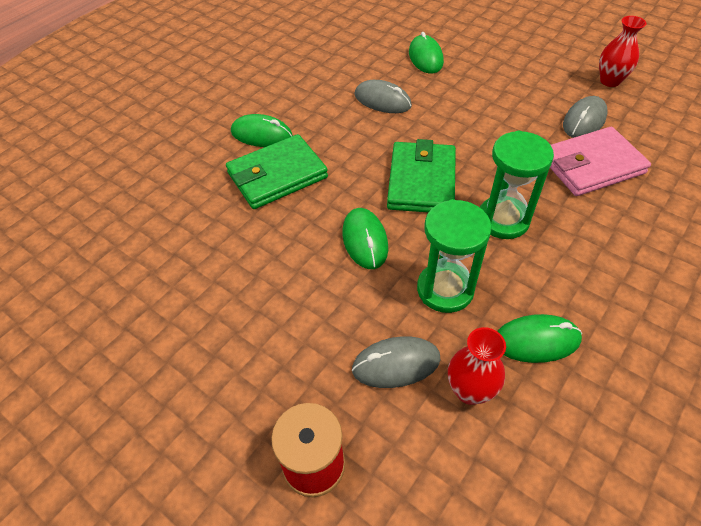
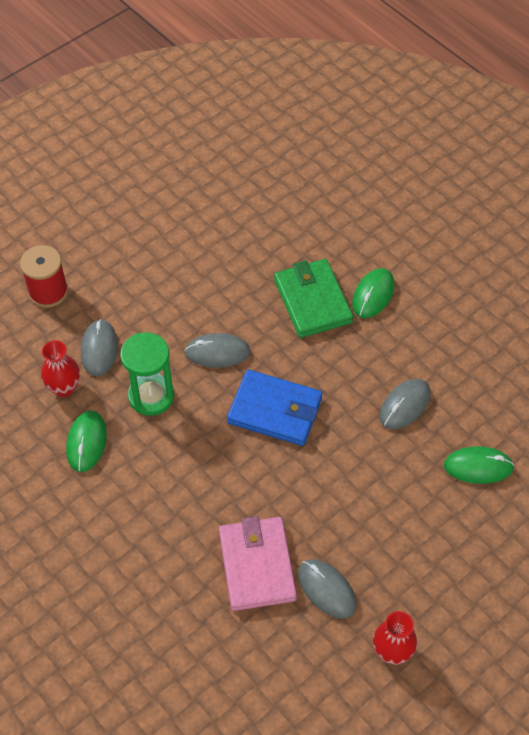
camera: 100 degrees right, 5 degrees up
green mouse [342,208,388,269] -> grey mouse [185,333,251,368]
green wallet [387,139,456,213] -> blue wallet [227,370,322,446]
green hourglass [480,131,554,239] -> none

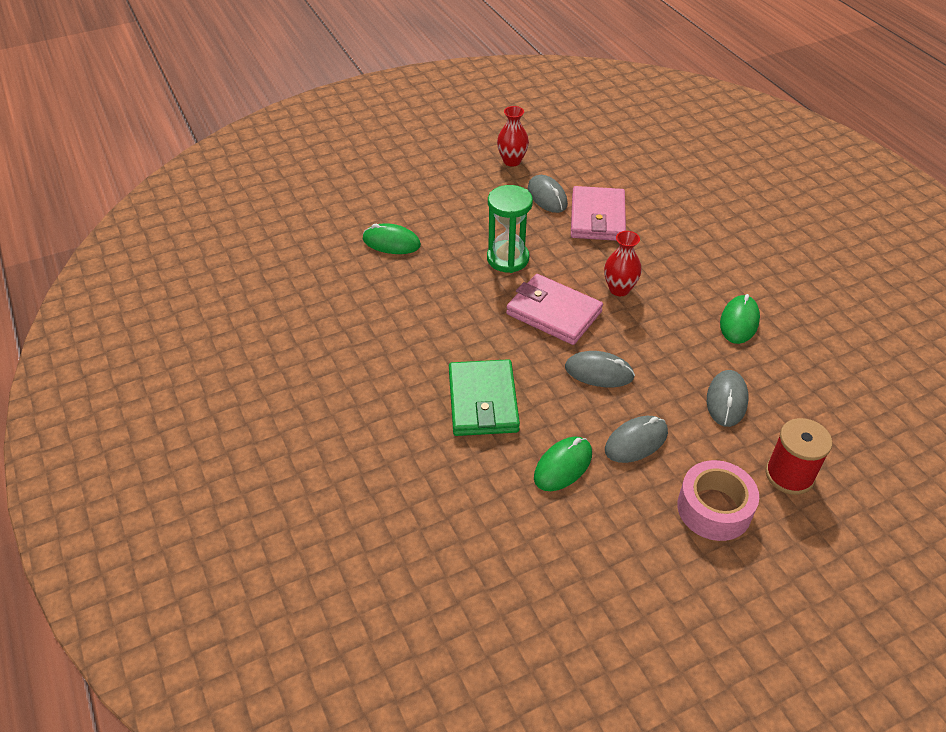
camera: 165 degrees left, 10 degrees down
red vase [41,340,80,397] -> red vase moved to [604,231,642,296]
green hourglass [120,333,174,416] -> green hourglass moved to [487,185,533,273]
blue wallet [227,370,322,446] -> pink wallet [506,274,603,345]
green mouse [352,268,394,318] -> green mouse moved to [534,437,592,491]
grey mouse [380,379,430,429] -> grey mouse moved to [605,416,668,463]
none -> pink tape [677,460,759,541]

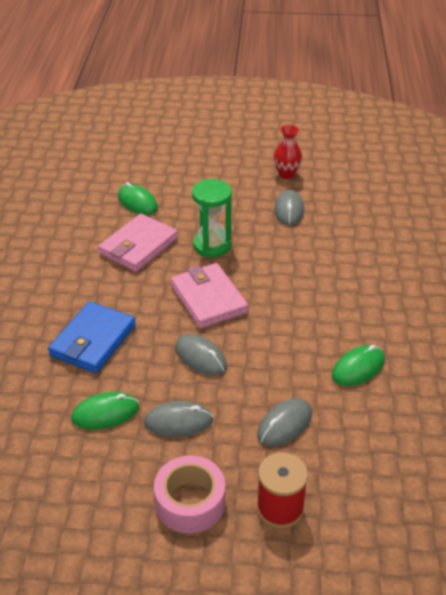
camera: 30 degrees right, 5 degrees down
green wallet [449,359,520,436] -> blue wallet [48,301,136,373]
pink wallet [571,186,626,241] -> pink wallet moved to [98,214,178,272]
red vase [604,231,642,296] -> none

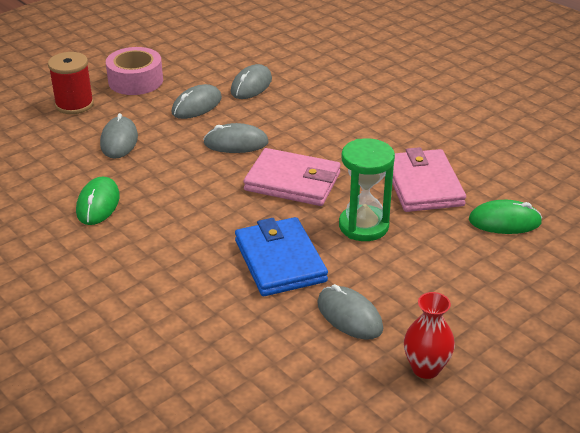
camera: 135 degrees right, 5 degrees down
blue wallet [48,301,136,373] -> blue wallet moved to [235,217,328,296]
green mouse [71,392,139,430] -> grey mouse [231,64,272,99]

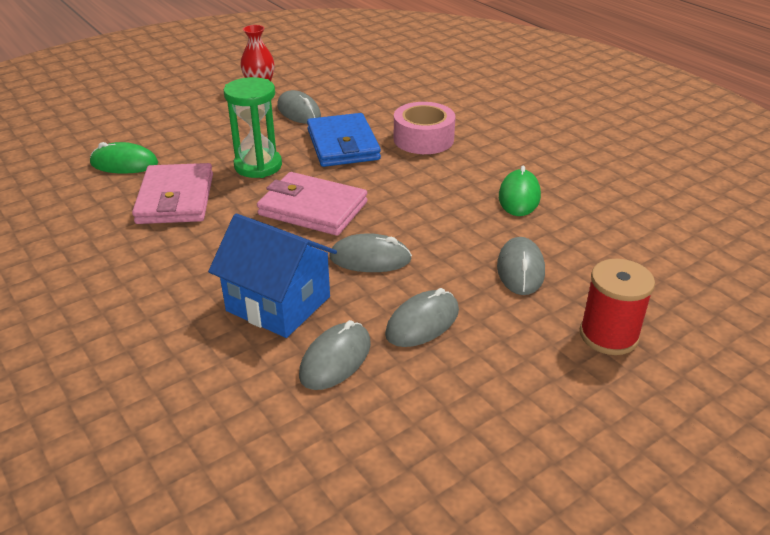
camera: 175 degrees left, 0 degrees up
pink tape [106,47,163,95] -> pink tape moved to [394,102,456,154]
none -> blue house [208,214,337,338]

